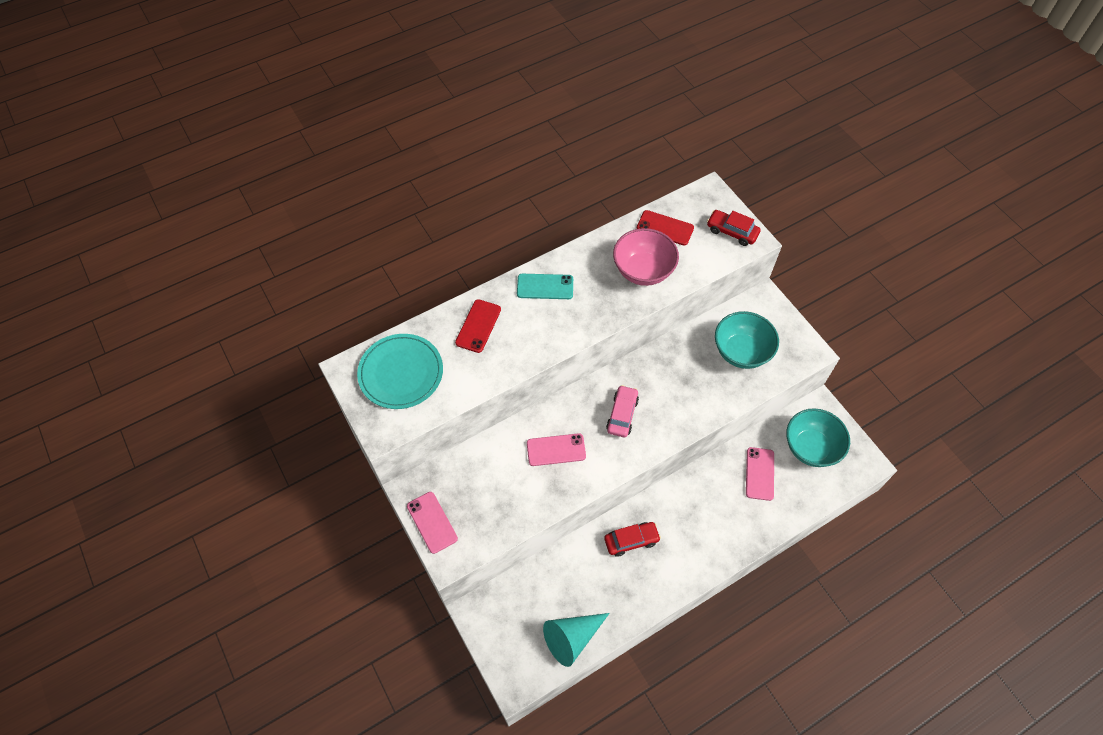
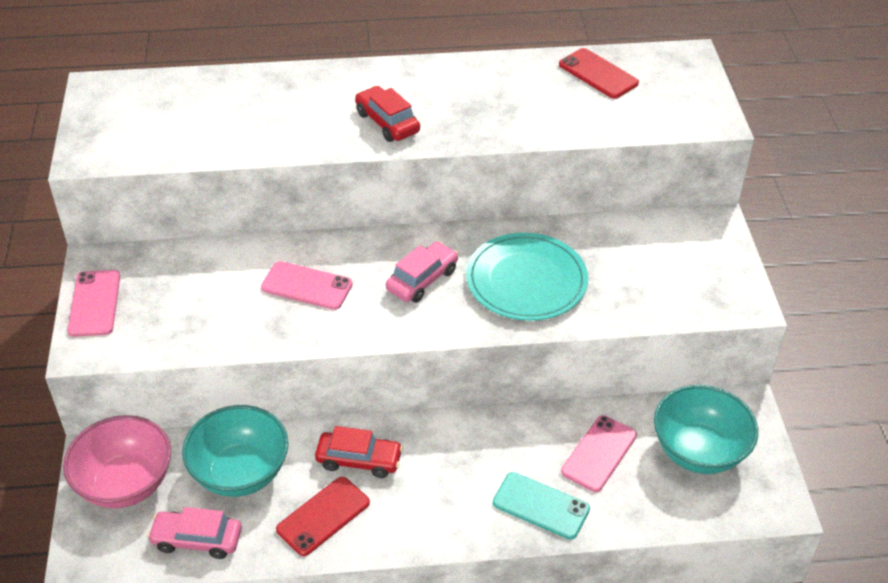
camera: 25 degrees right, 15 degrees down
turquoise plate [357,334,443,409] -> turquoise plate moved to [466,233,588,321]
red phone [455,299,501,353] -> red phone moved to [276,477,370,556]
turquoise phone [517,274,573,299] -> turquoise phone moved to [493,472,590,540]
turquoise cone [543,613,610,667] -> pink car [147,507,242,559]
pink bowl [613,228,679,286] -> pink bowl moved to [63,415,171,509]
red car [707,210,761,246] -> red car moved to [355,86,420,142]
turquoise bowl [715,311,779,369] -> turquoise bowl moved to [182,405,288,497]

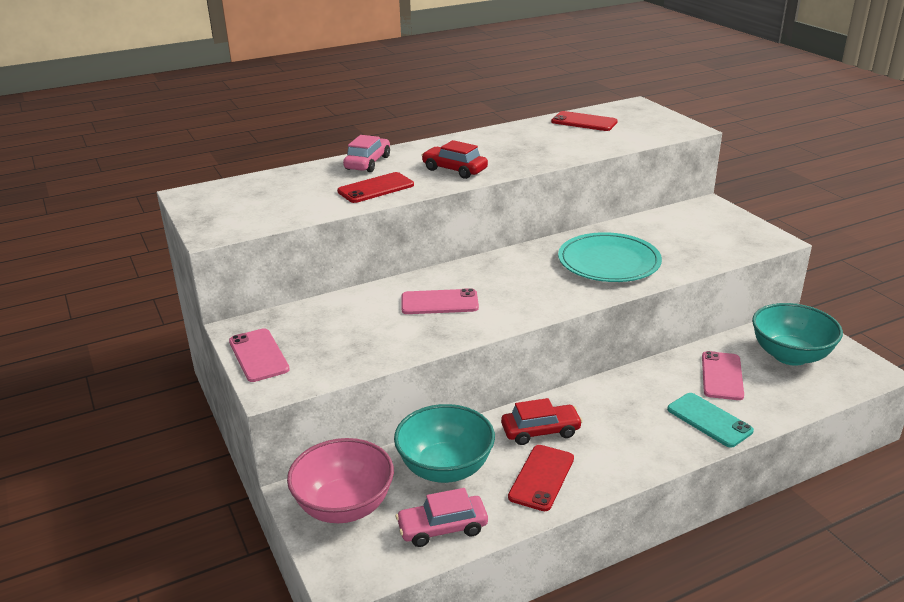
camera: 20 degrees left, 15 degrees down
pink car [386,241,458,303] -> pink car moved to [343,135,390,172]
turquoise phone [493,472,590,540] -> turquoise phone turned 45 degrees clockwise [667,393,754,448]
none -> red phone [337,172,414,203]

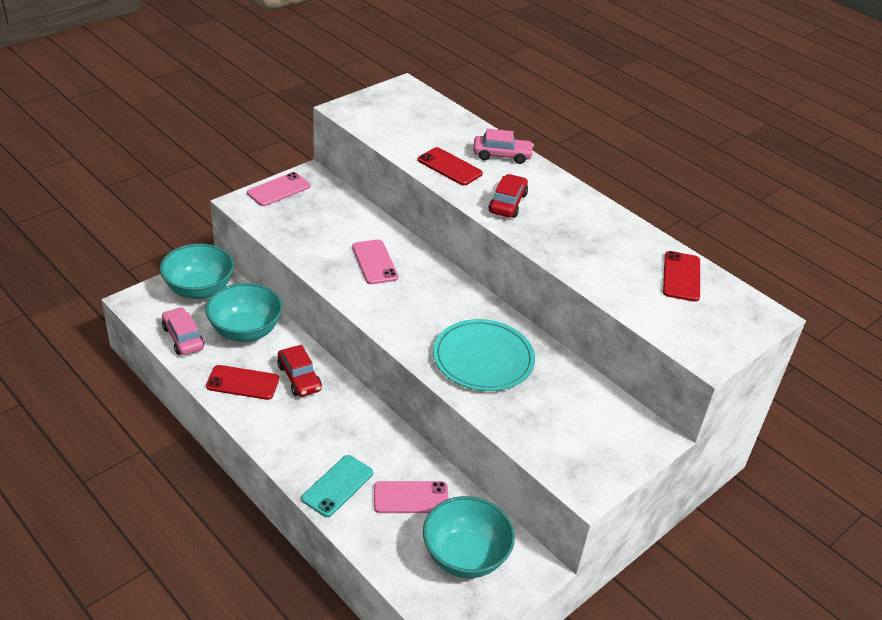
camera: 70 degrees right, 10 degrees up
pink bowl [287,438,394,523] -> turquoise bowl [160,244,234,299]

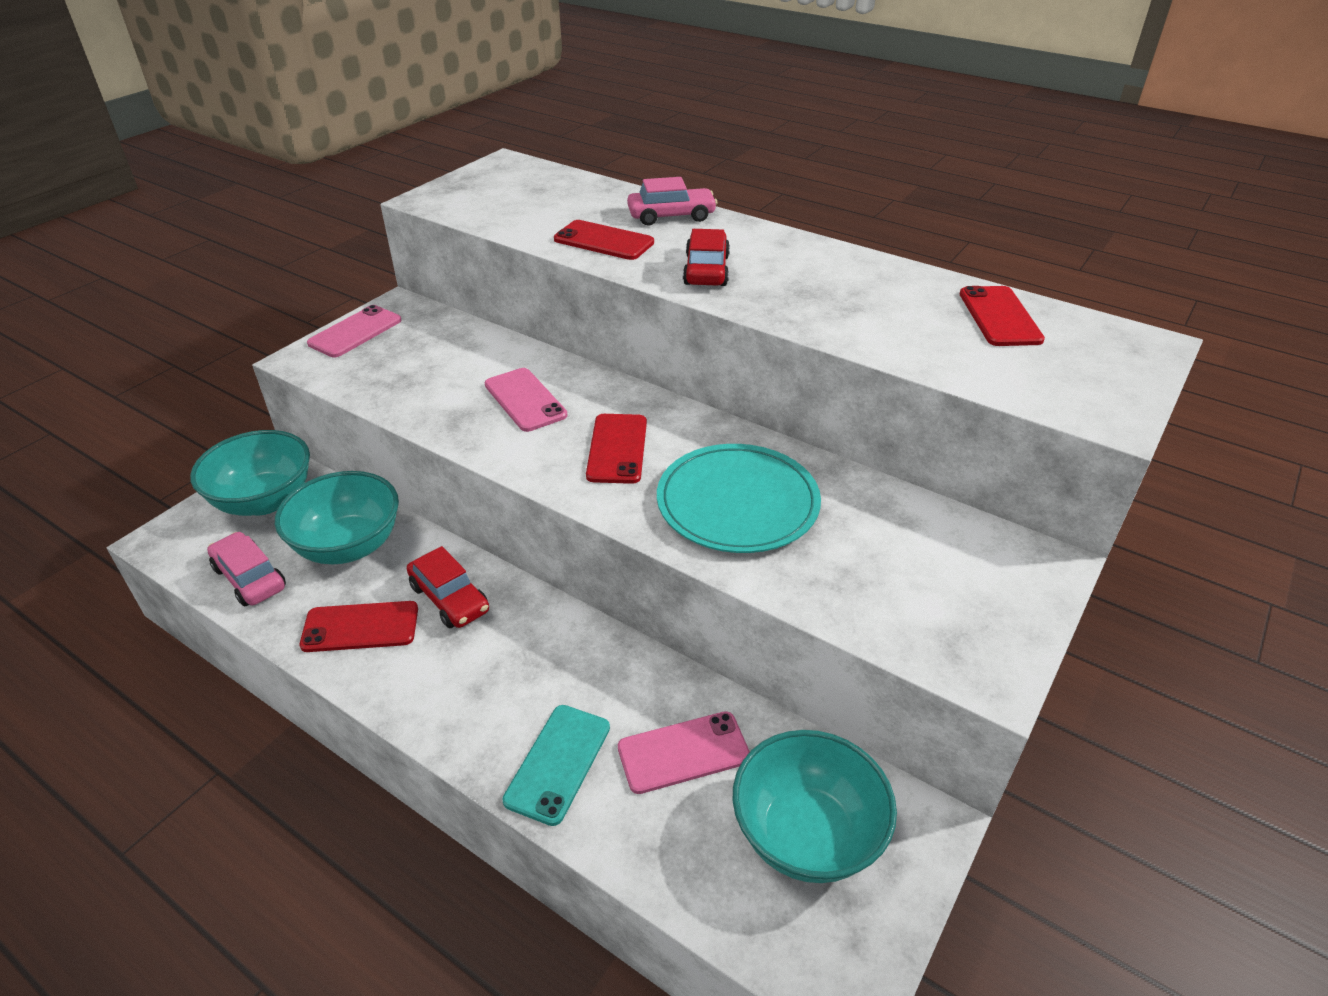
camera: 10 degrees left, 0 degrees up
none -> red phone [586,414,647,484]

